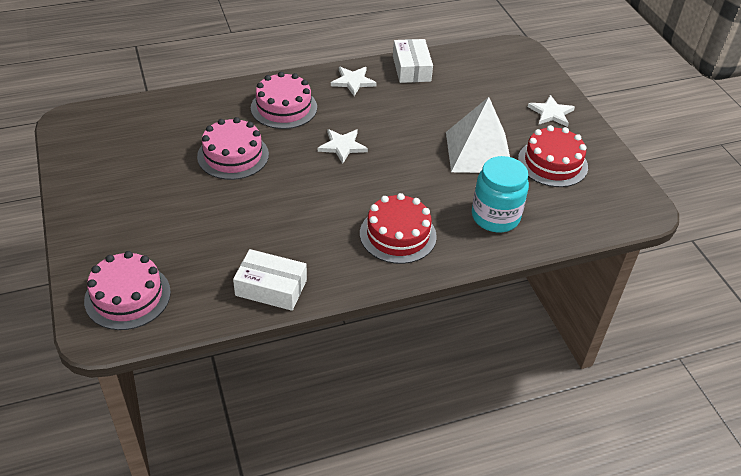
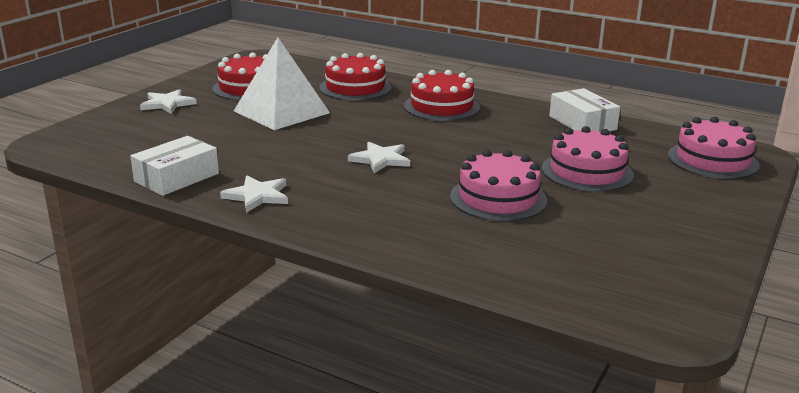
camera: 130 degrees left, 20 degrees down
pink cake [251,72,317,129] -> pink cake moved to [542,126,634,192]
turquoise jar [472,156,529,232] -> red cake [319,53,392,101]

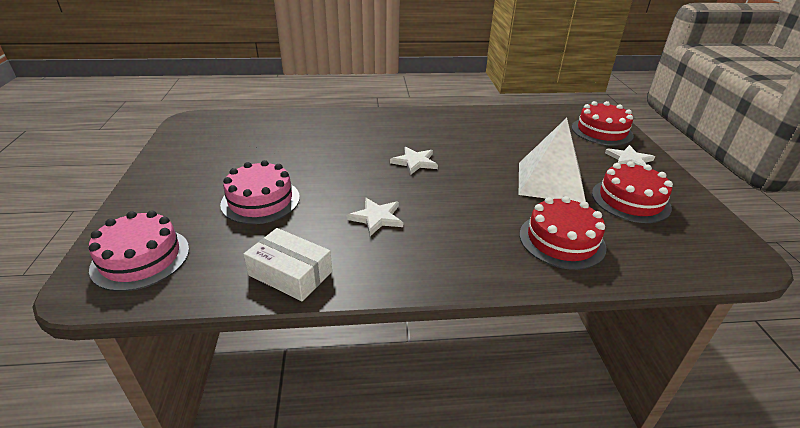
camera: 145 degrees right, 10 degrees up
white box [130,136,219,196] -> none
white star [220,176,288,213] -> white star moved to [347,198,403,236]
red cake [404,70,480,121] -> red cake moved to [572,101,634,146]
pink cake [450,150,547,221] -> none

